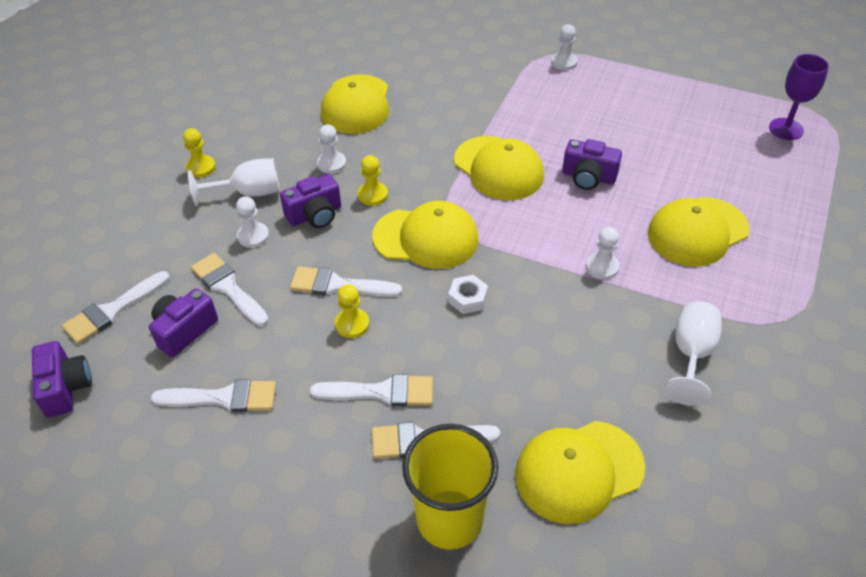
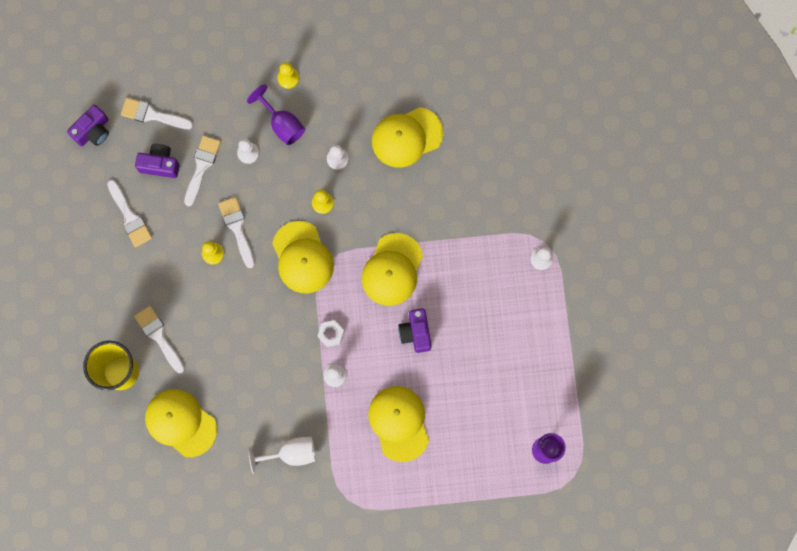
camera: 60 degrees right, 30 degrees up
white goblet [188,158,280,206] -> purple goblet [247,84,305,145]
purple camera [280,174,341,228] -> none
white brush [310,374,433,407] -> none
white nut [448,275,488,314] -> white nut moved to [318,320,344,347]
yellow cap [648,197,750,267] -> yellow cap turned 45 degrees clockwise [368,386,429,462]

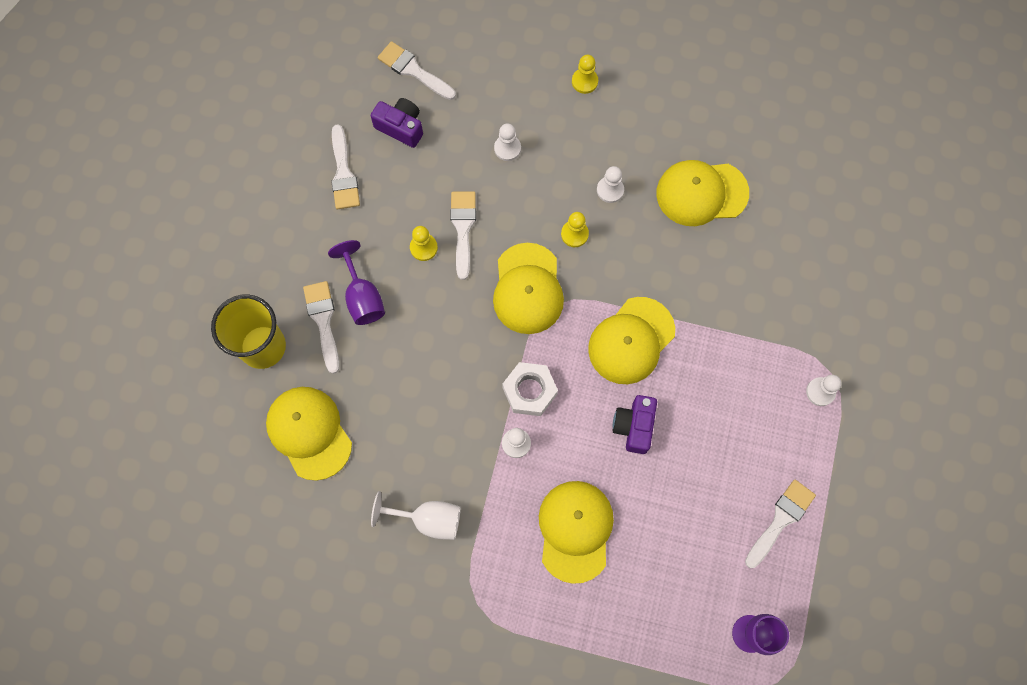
camera: 20 degrees right, 5 degrees down
purple camera [67,105,109,146] -> none
white brush [184,135,221,206] -> white brush moved to [745,480,816,568]
purple goblet [247,84,305,145] -> purple goblet moved to [328,240,385,325]
white nut [318,320,344,347] -> white nut [502,362,558,416], size x1.57

